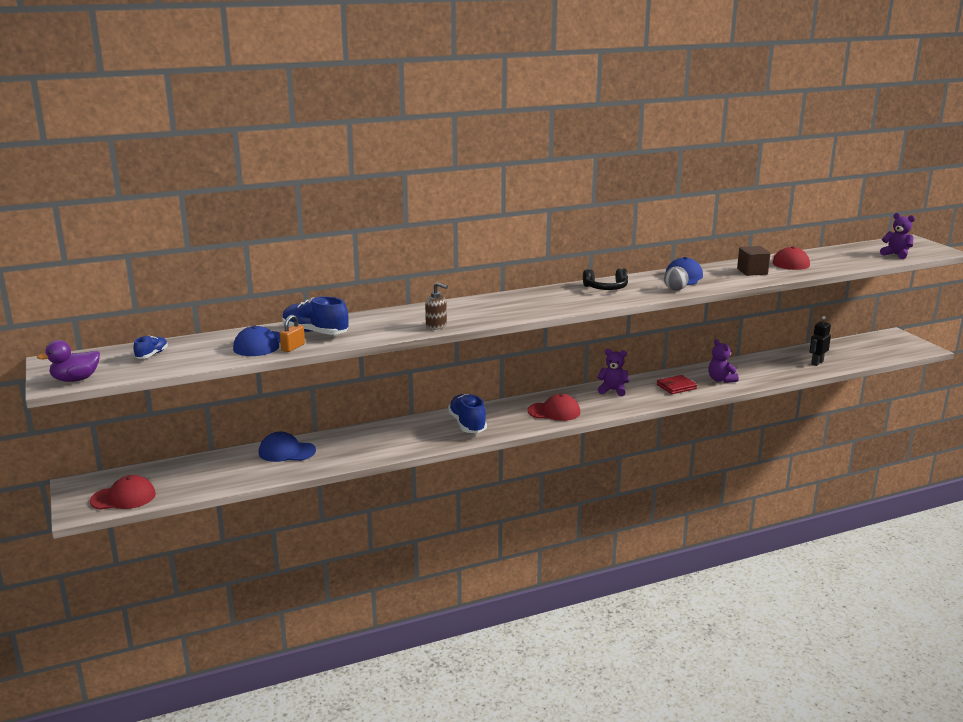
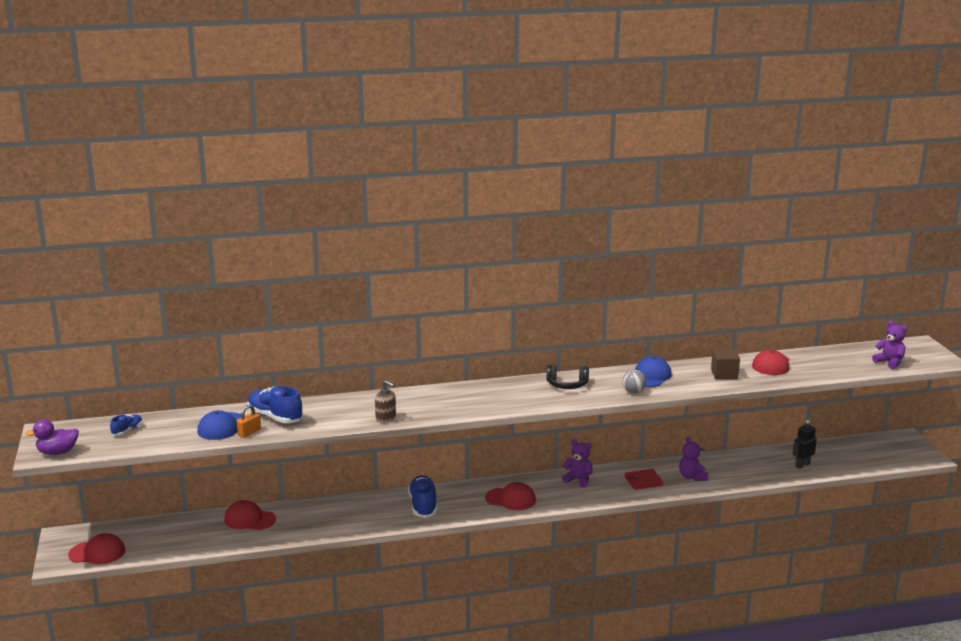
camera: 10 degrees right, 0 degrees up
blue cap [259,432,316,462] -> red cap [224,500,276,530]

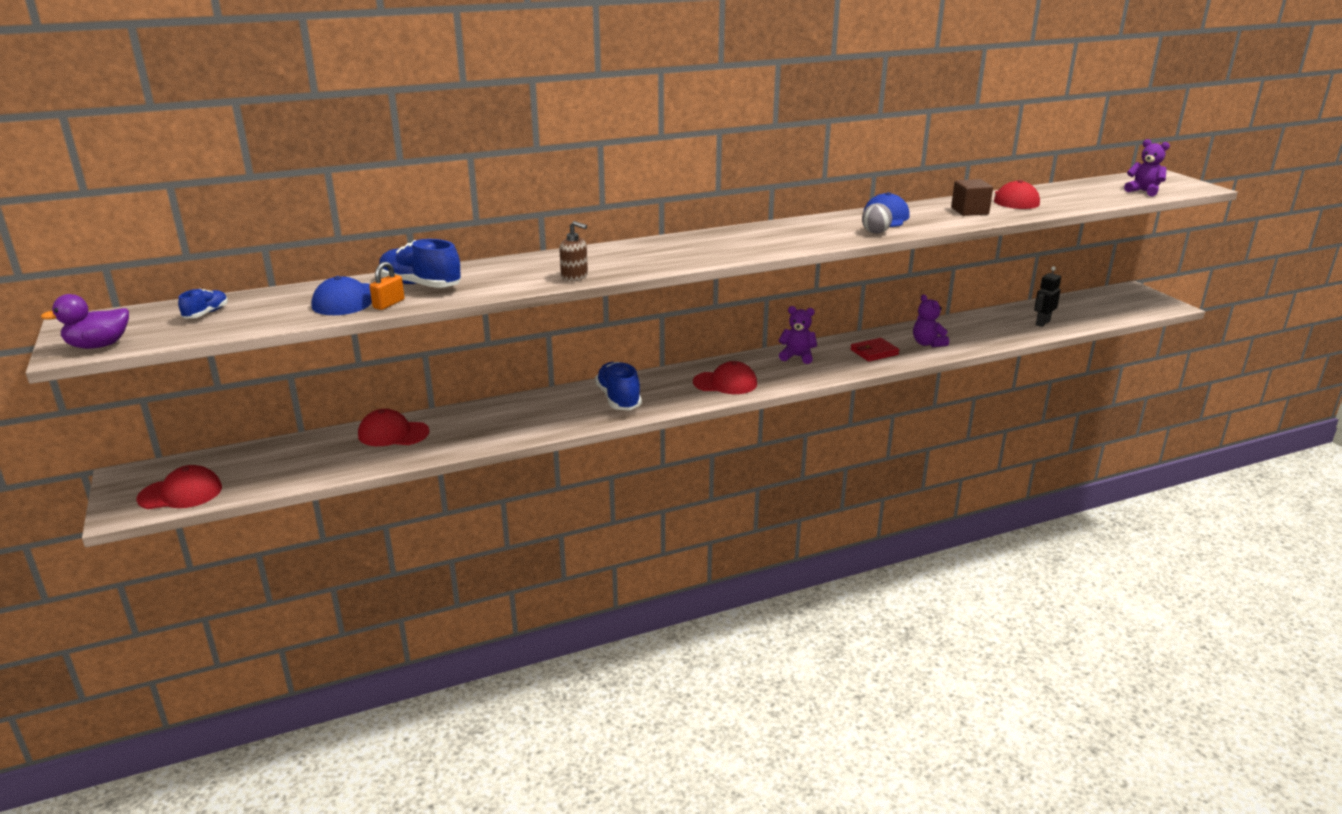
camera: 10 degrees left, 5 degrees up
black headphones [547,365,589,389] -> none

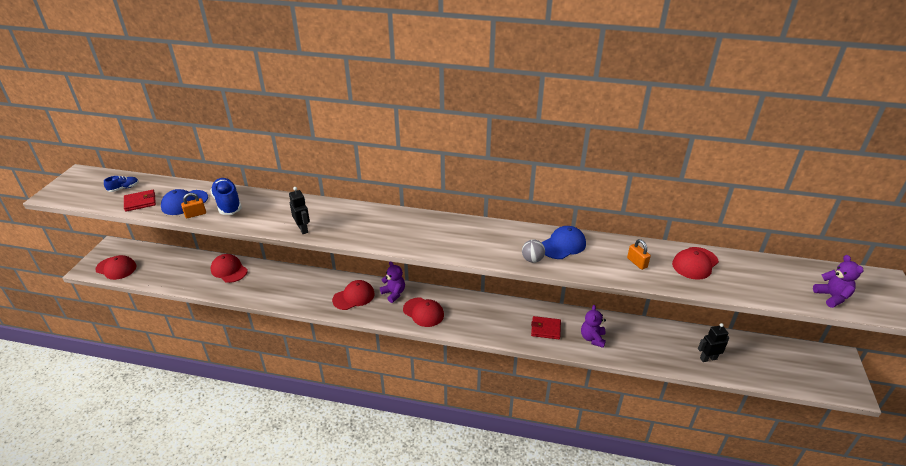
camera: 35 degrees right, 10 degrees up
purple duck [41,294,129,349] -> none
brown soap dispenser [559,221,588,282] -> black robot [289,187,310,234]
blue shoe [595,362,642,410] -> red cap [332,280,375,310]
purple teddy bear [778,306,817,364] -> purple teddy bear moved to [380,262,405,303]
brown cube [951,179,993,216] -> orange padlock [627,239,651,270]
none -> red wallet [124,190,156,212]

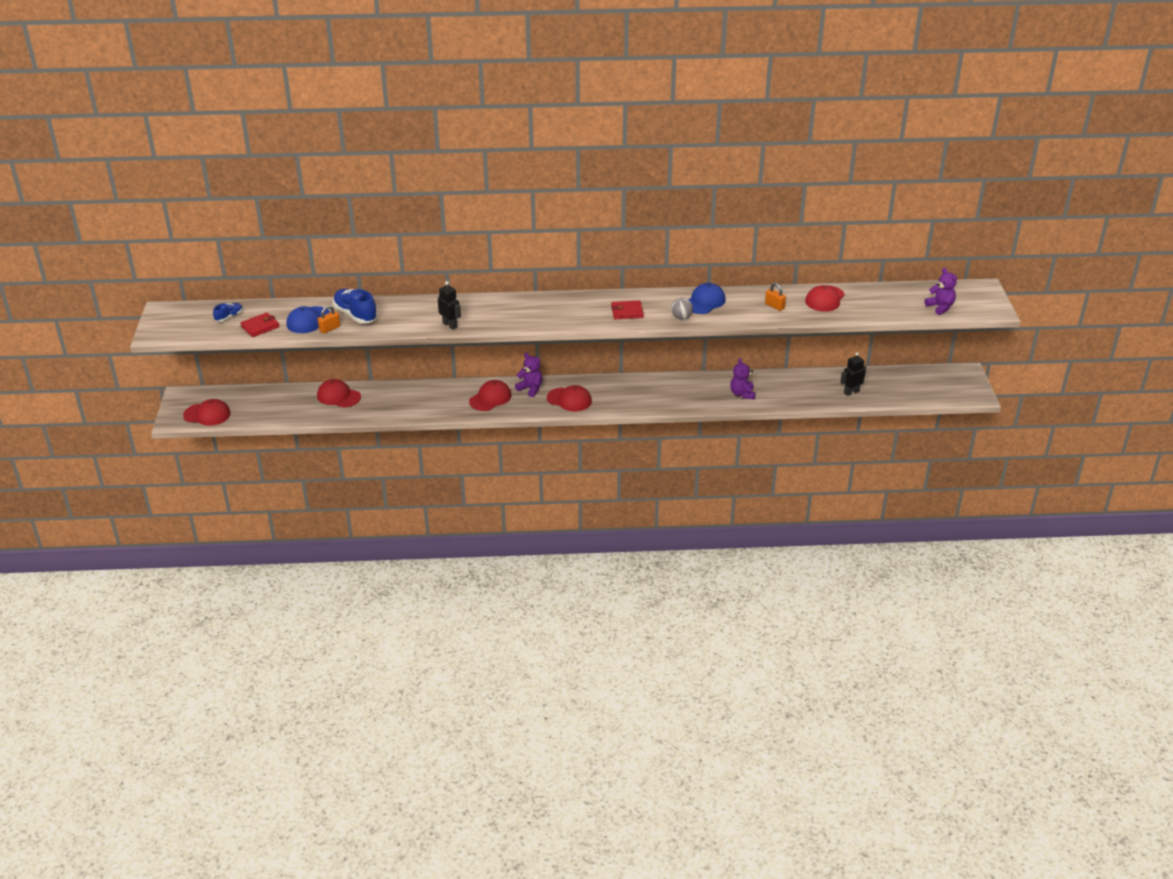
camera: 15 degrees left, 0 degrees up
red wallet [531,316,561,339] -> red wallet moved to [611,300,644,319]

